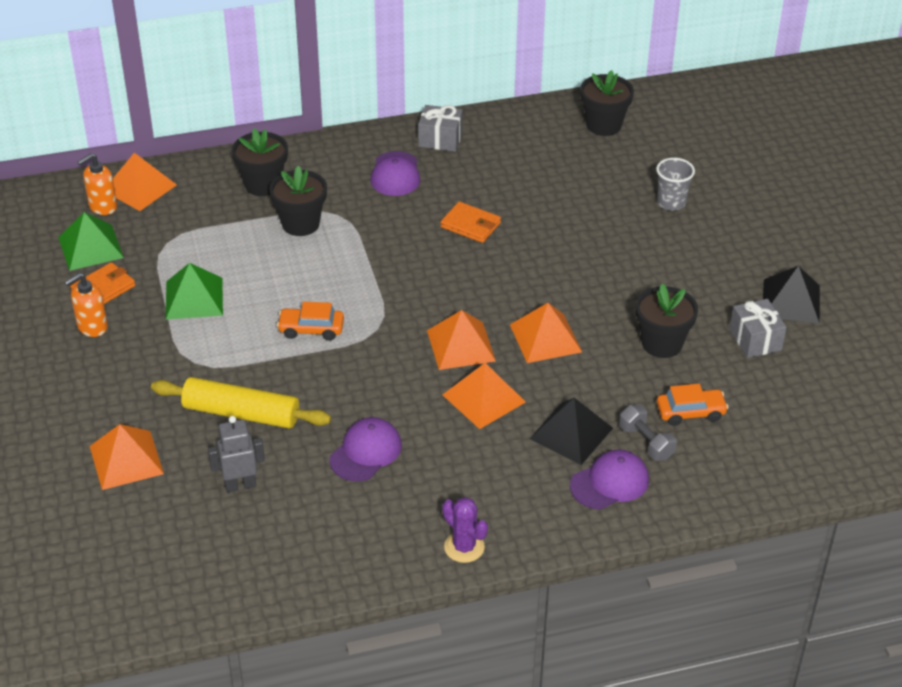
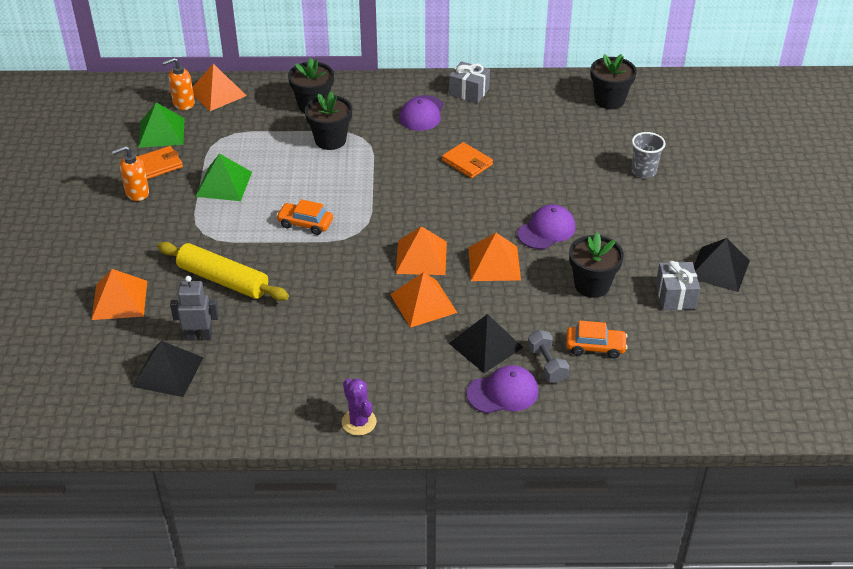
camera: 15 degrees right, 0 degrees up
purple cap [330,417,402,481] -> purple cap moved to [517,204,576,249]
none -> black pyramid [132,341,204,397]

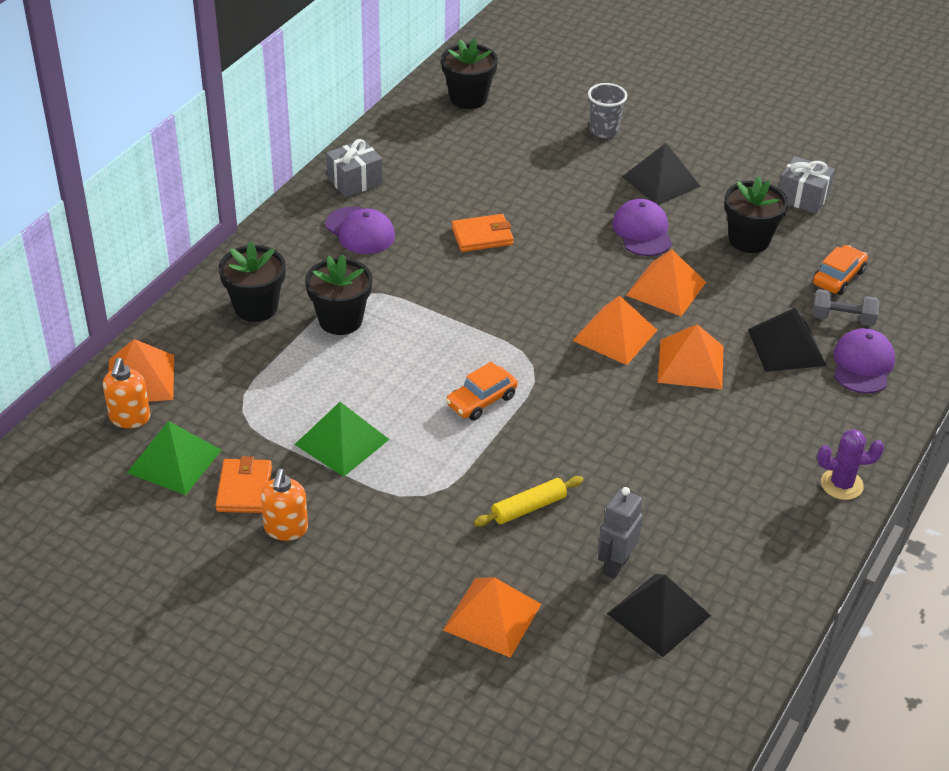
camera: 60 degrees left, 0 degrees up
yellow rolling pin [158,242,289,301] -> yellow rolling pin [474,476,584,527], size x0.58
black pyramid [694,238,750,292] -> black pyramid moved to [622,143,701,205]

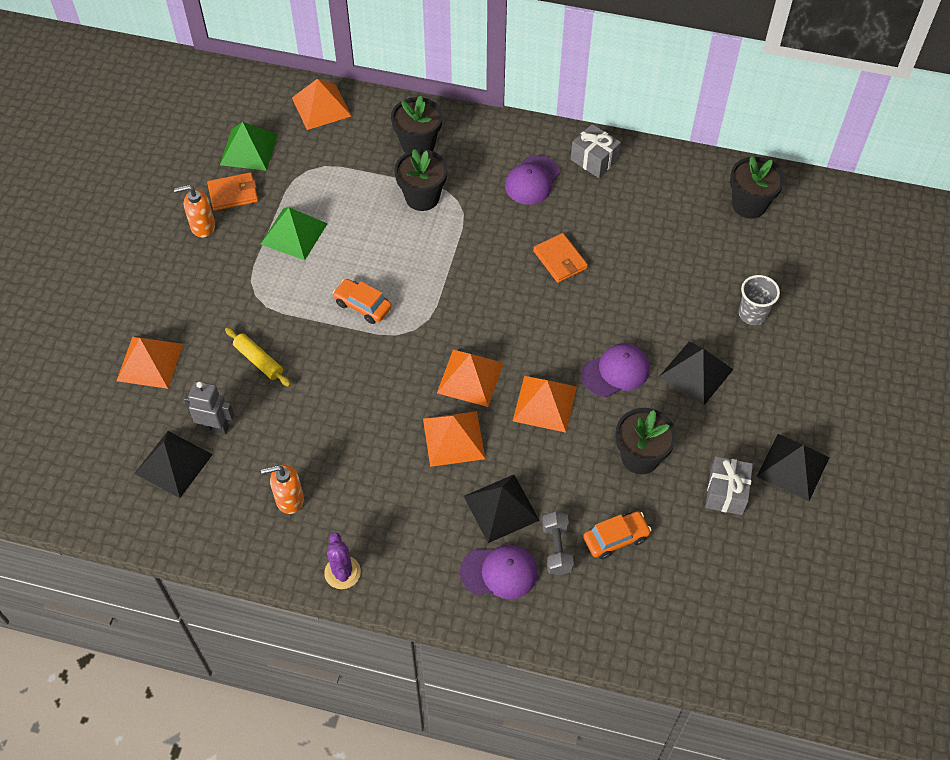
camera: 75 degrees right, 15 degrees up
orange soap dispenser [103,358,150,428] -> orange soap dispenser moved to [261,464,304,514]
orange car [813,245,868,295] -> orange car turned 45 degrees counterclockwise [583,511,652,559]
none -> black pyramid [757,434,830,501]

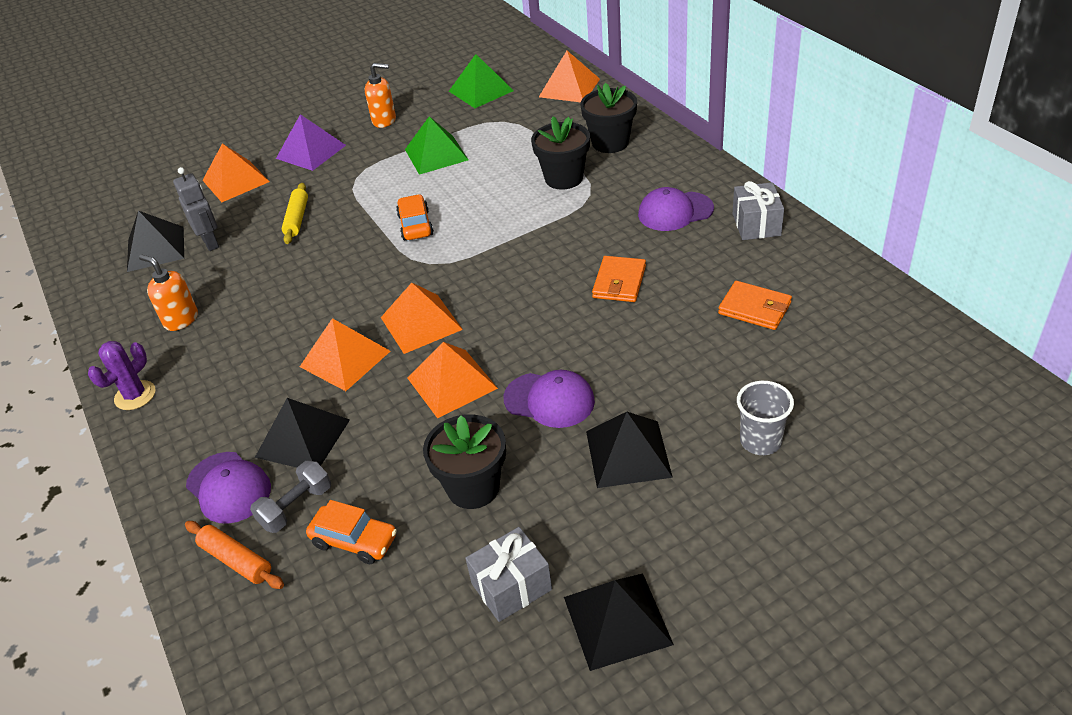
camera: 50 degrees right, 15 degrees down
orange soap dispenser [174,185,215,238] -> orange soap dispenser turned 150 degrees clockwise [365,63,396,128]
orange wallet [207,172,258,211] -> orange wallet moved to [718,281,792,330]
black flower pot [730,156,784,218] -> none
none -> orange rolling pin [185,521,284,589]
none -> purple pyramid [276,114,346,171]

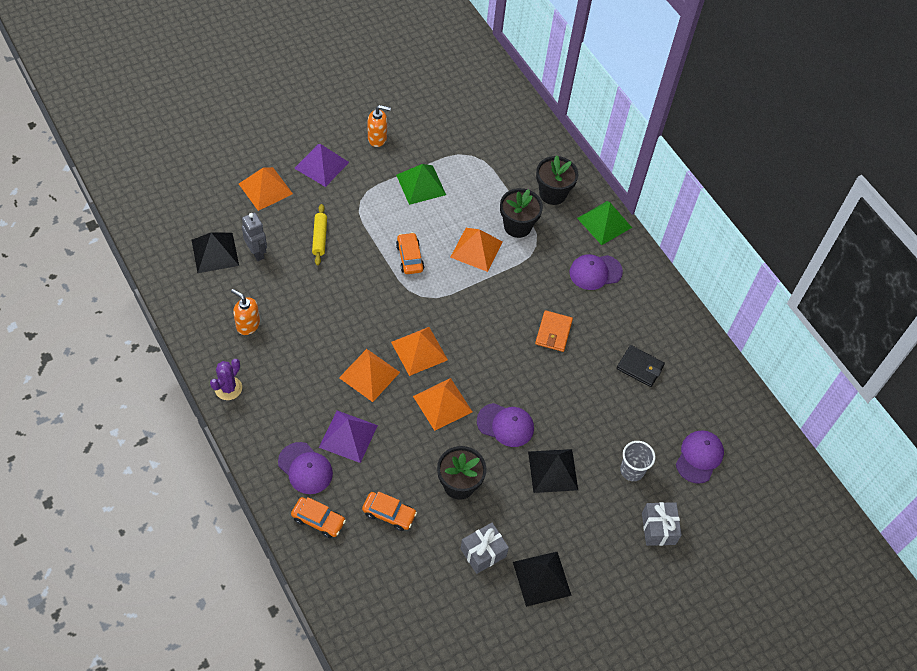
camera: 10 degrees left, 15 degrees up
orange rolling pin [185,521,284,589] -> orange car [291,497,346,538]
grey dumbbell [250,461,331,533] -> none
black pyramid [255,398,350,468] -> purple pyramid [319,411,378,463]
green pyramid [449,54,514,108] -> green pyramid moved to [577,201,632,245]
orange pyramid [539,51,600,102] -> orange pyramid moved to [450,228,503,272]
orange wallet [718,281,792,330] -> black wallet [617,345,665,387]
grey gift [733,181,784,240] -> grey gift moved to [642,502,682,546]
none -> purple cap [676,430,724,484]

